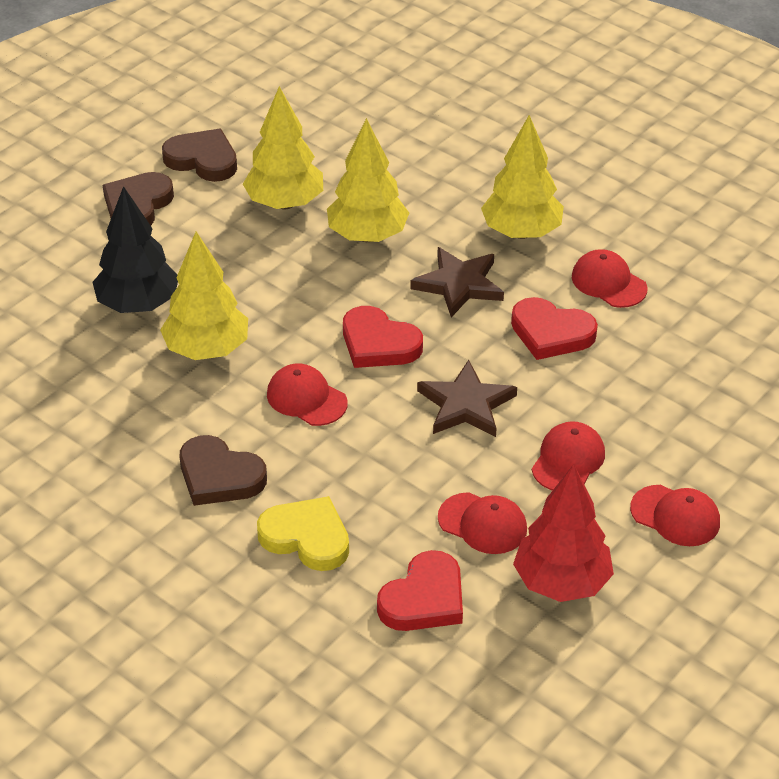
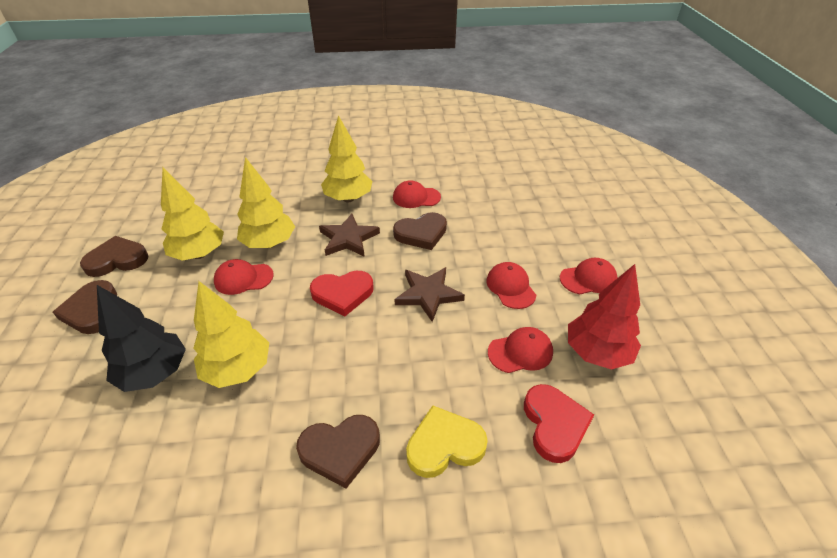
camera: 45 degrees left, 0 degrees up
red cap [267,364,347,426] -> red cap moved to [214,259,274,295]
red heart [511,297,598,360] -> brown heart [393,212,447,250]

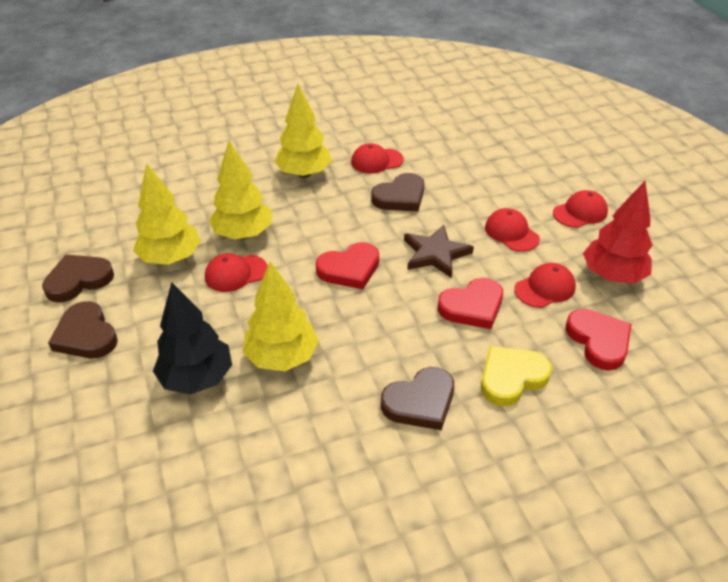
camera: 15 degrees left, 0 degrees up
brown star [319,213,380,257] -> none
none -> red heart [438,278,503,329]

